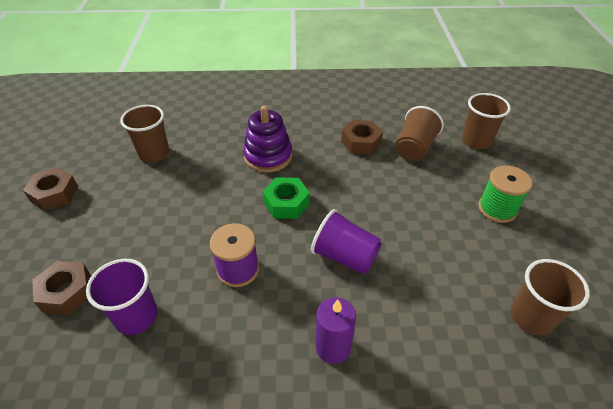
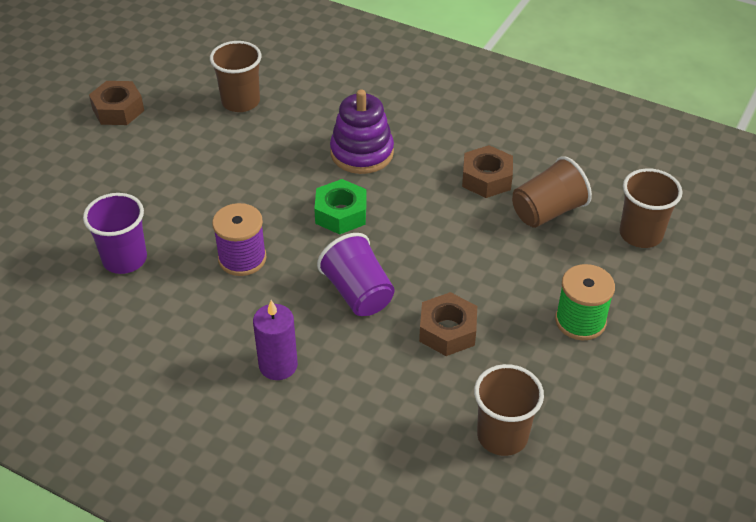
camera: 30 degrees right, 0 degrees up
brown nut [32,261,91,315] -> brown nut moved to [419,292,477,356]

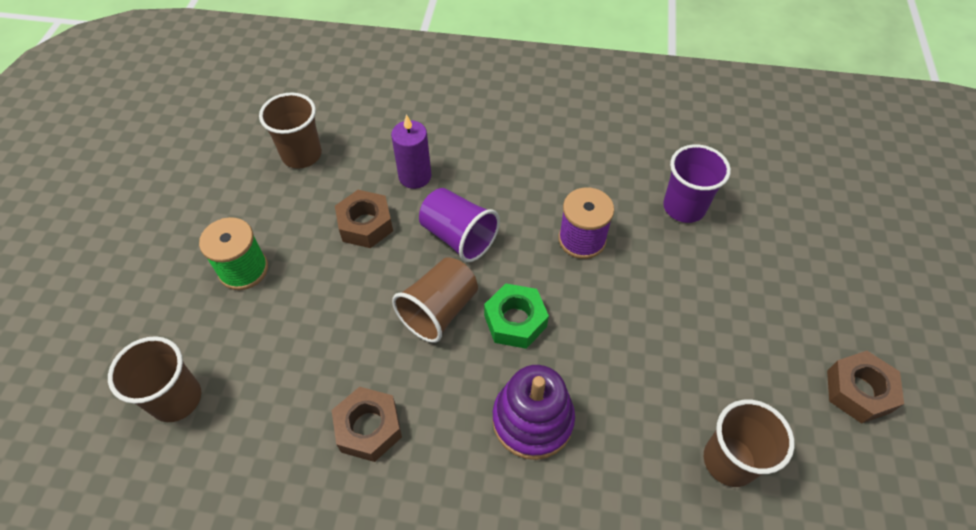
camera: 160 degrees right, 10 degrees up
purple candle [253,300,298,380] -> purple candle moved to [391,114,431,189]
brown cup [512,156,592,228] -> brown cup moved to [392,257,478,343]

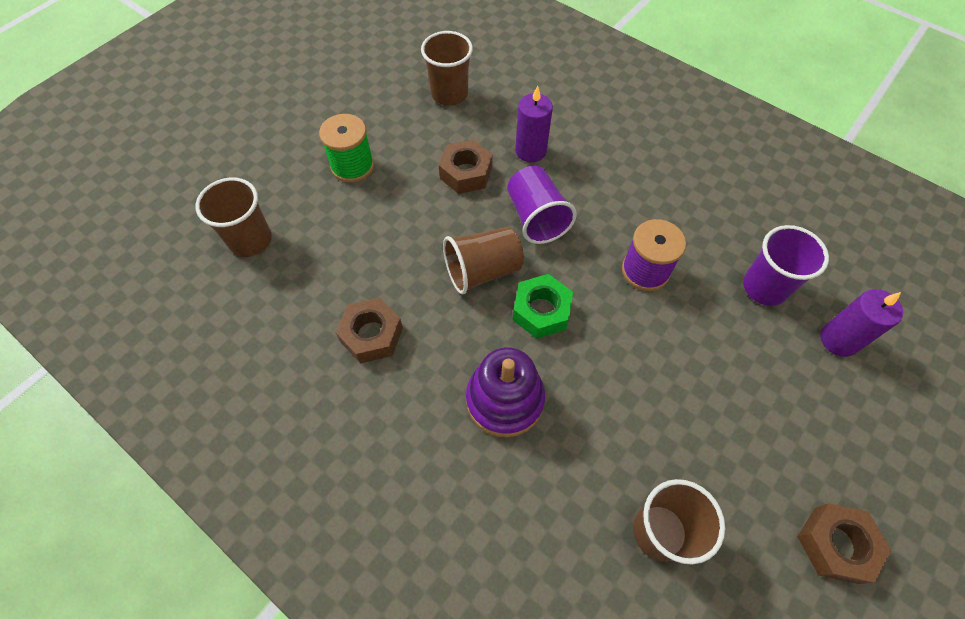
camera: 30 degrees right, 5 degrees up
none -> purple candle [820,289,903,357]

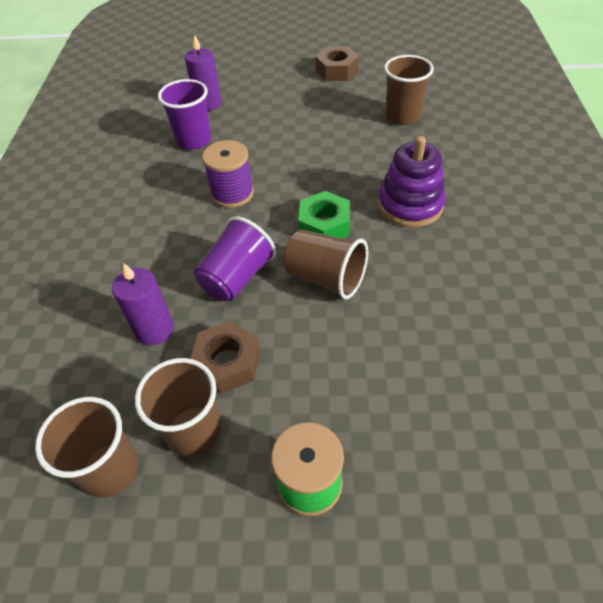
camera: 125 degrees left, 10 degrees down
brown cup [196,178,272,257] -> brown cup moved to [135,358,221,456]
brown nut [335,298,403,363] -> none

